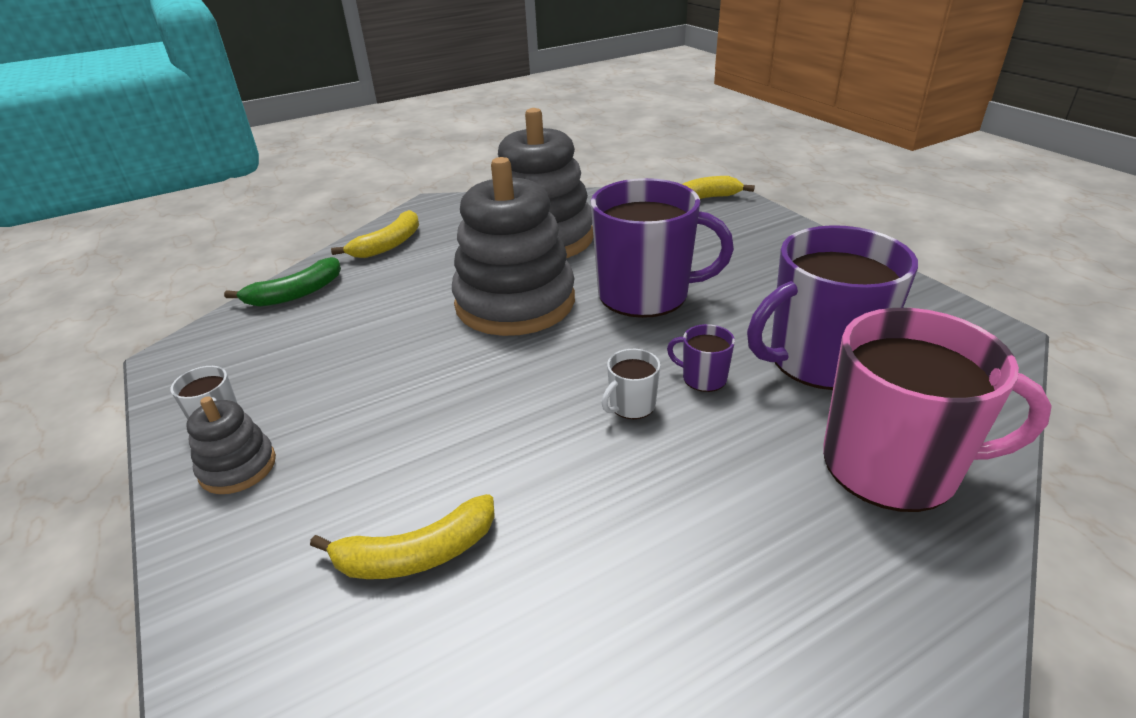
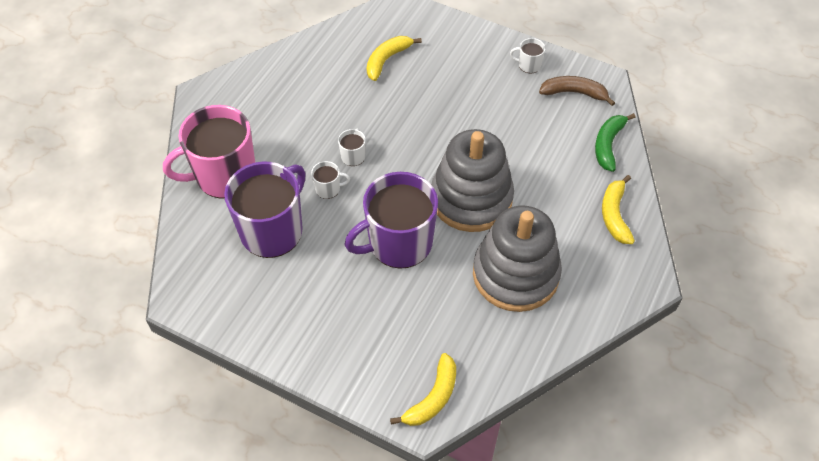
camera: 145 degrees right, 20 degrees up
grey stacking toy [186,396,276,494] -> none
purple mug [667,324,735,392] -> white mug [311,161,350,199]
none -> brown banana [539,76,615,106]

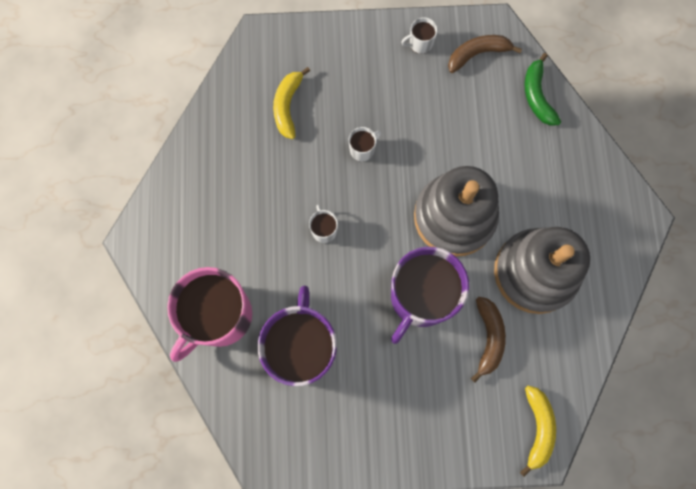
camera: 30 degrees left, 20 degrees up
white mug [311,161,350,199] -> white mug moved to [348,127,381,162]
yellow banana [602,175,635,244] -> none
none -> brown banana [471,297,506,382]

